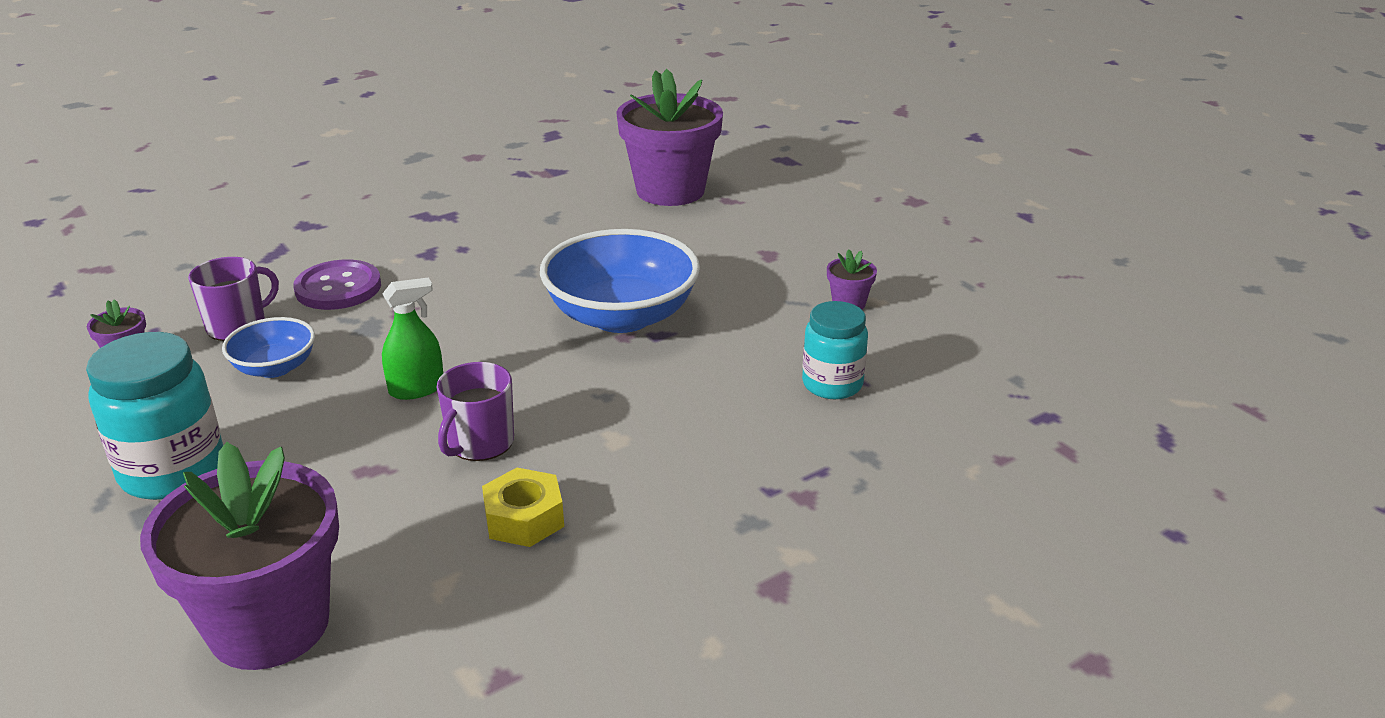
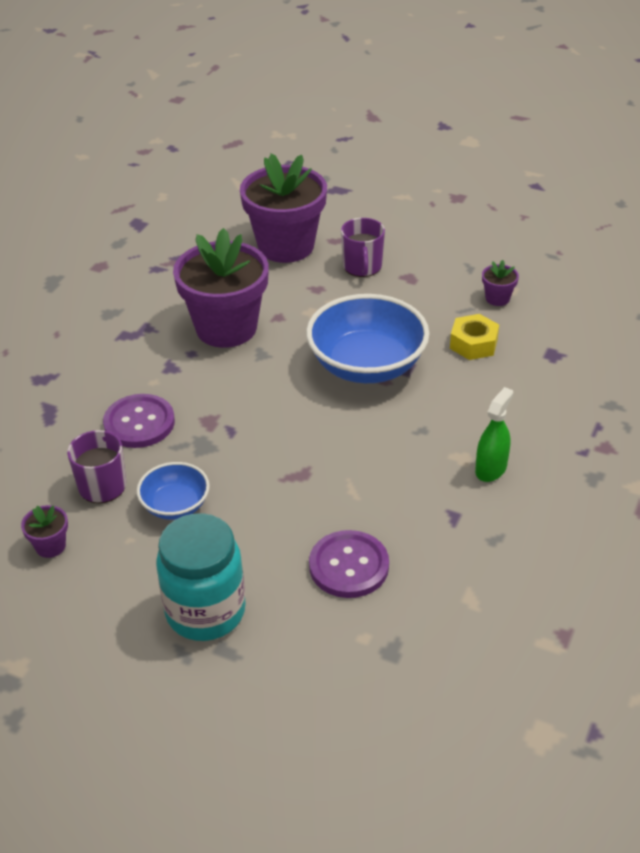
camera: 30 degrees left, 10 degrees up
purple flower pot [140,442,339,670] -> purple flower pot moved to [173,228,269,348]
green spray bottle [382,278,443,400] -> green spray bottle moved to [475,387,513,482]
purple mug [436,362,514,461] -> purple mug moved to [341,218,385,277]
yellow nut [482,468,564,547] -> yellow nut moved to [450,314,499,360]
turquoise jar [802,301,868,399] -> none
none -> purple button [309,530,389,598]

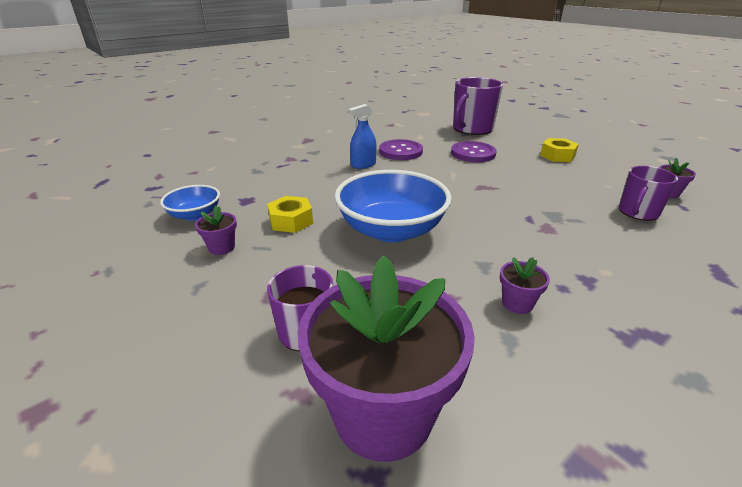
camera: 155 degrees left, 10 degrees down
purple button [103,394,175,448] -> purple button moved to [379,139,423,160]
blue bowl [137,462,210,520] -> blue bowl moved to [160,185,220,221]
turquoise jar [156,513,246,641] -> yellow nut [540,138,579,162]
purple flower pot [173,228,269,348] -> purple flower pot [500,257,550,314], size x0.40
green spray bottle [475,387,513,482] -> blue spray bottle [349,104,377,169]
none -> purple mug [453,77,503,135]

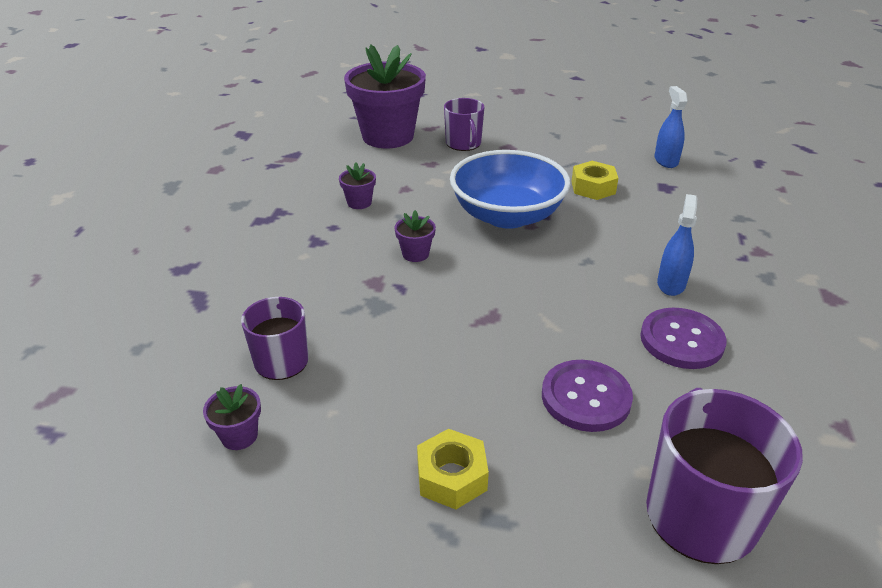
camera: 140 degrees right, 5 degrees up
blue bowl [160,185,220,221] -> blue spray bottle [654,86,688,168]
purple flower pot [195,206,237,255] -> purple flower pot moved to [394,210,436,262]

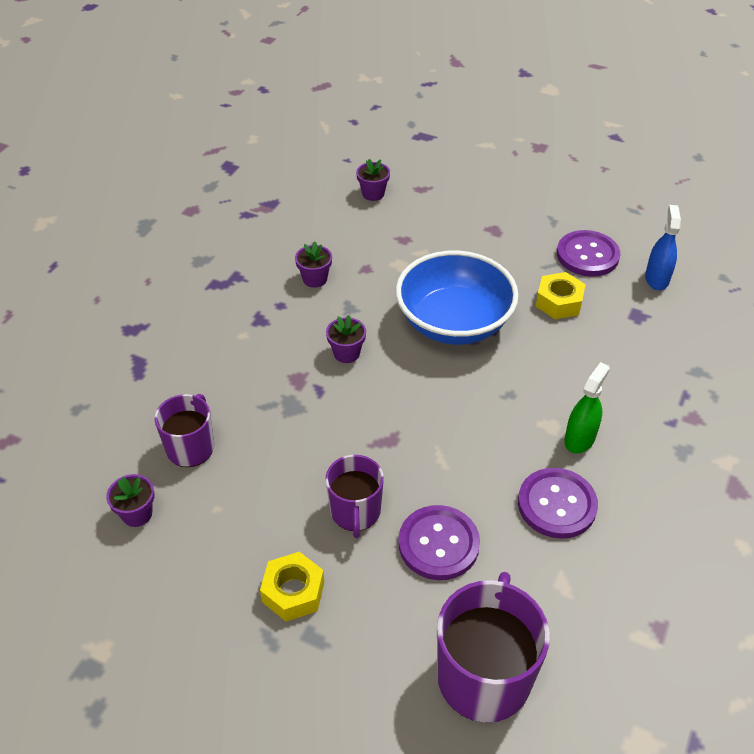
camera: 15 degrees right, 10 degrees up
purple flower pot [344,44,426,148] -> purple flower pot [356,159,390,201], size x0.40
purple mug [444,98,484,151] -> purple mug moved to [325,455,384,538]
blue spray bottle [657,194,697,296] -> green spray bottle [564,362,610,453]
none -> purple button [557,230,620,277]

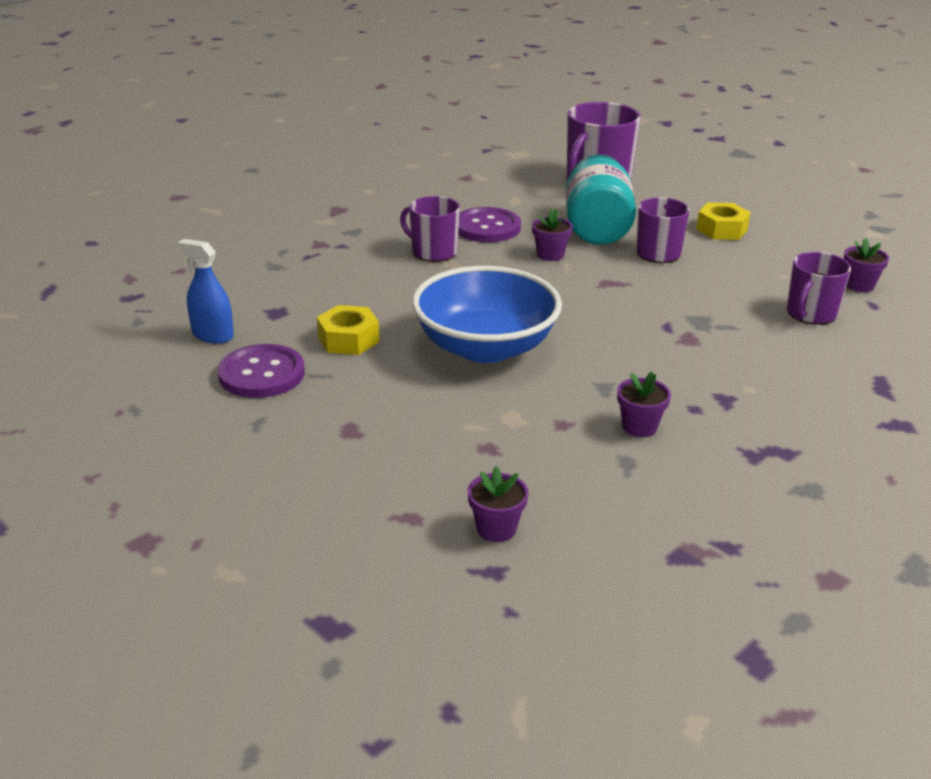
camera: 160 degrees left, 15 degrees down
purple flower pot [326,315,366,363] -> purple flower pot moved to [532,209,573,261]
purple button [398,505,480,580] -> turquoise jar [566,154,636,245]
green spray bottle [564,362,610,453] -> purple mug [400,196,460,262]
blue spray bottle [645,205,681,290] -> blue spray bottle turned 90 degrees clockwise [177,239,234,344]

